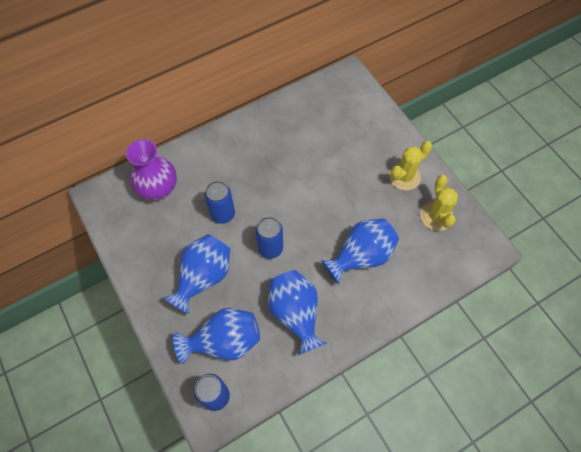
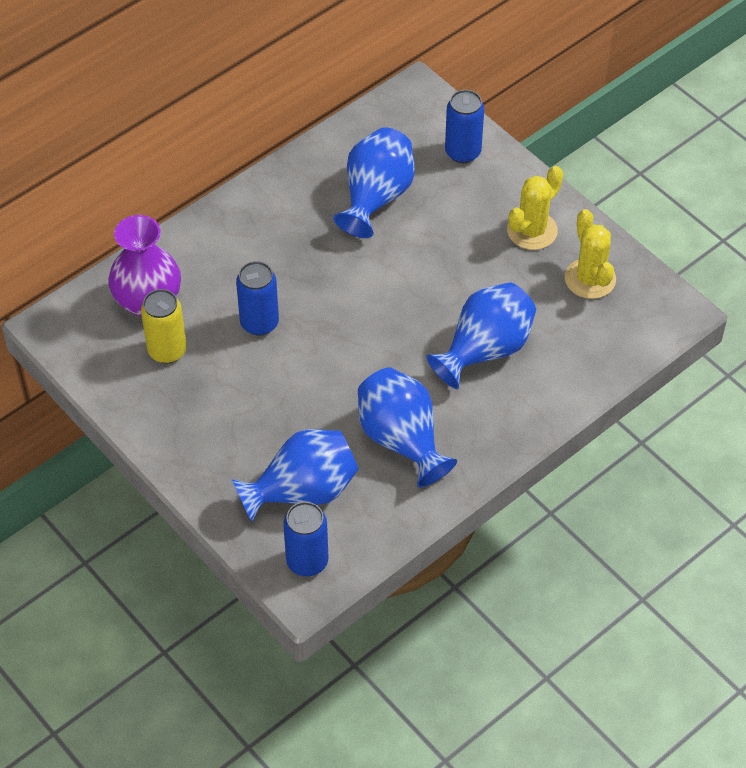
camera: 10 degrees left, 10 degrees down
blue vase [163,234,230,314] -> blue vase moved to [333,127,415,238]
blue can [255,217,283,259] -> blue can moved to [445,90,484,163]
none -> yellow can [141,289,187,364]

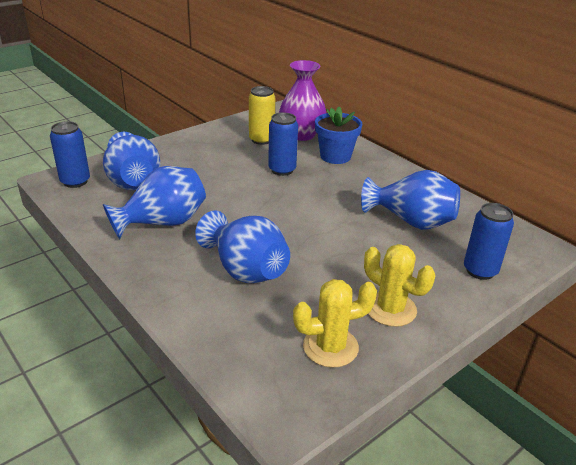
camera: 90 degrees right, 20 degrees down
none -> blue flower pot [315,107,362,164]

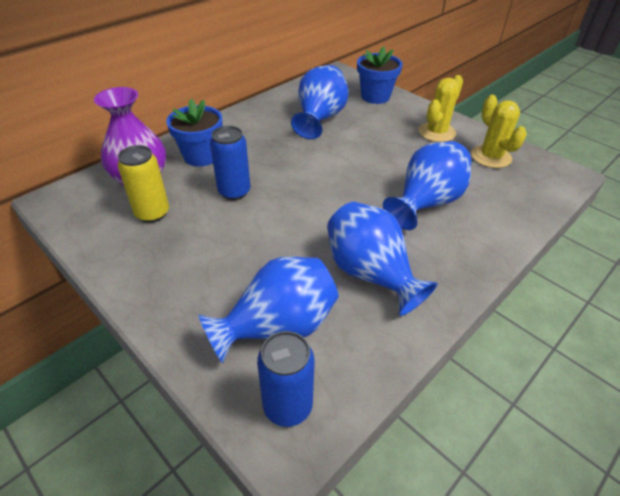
camera: 95 degrees left, 10 degrees up
blue can [464,203,514,280] -> blue flower pot [357,46,403,104]

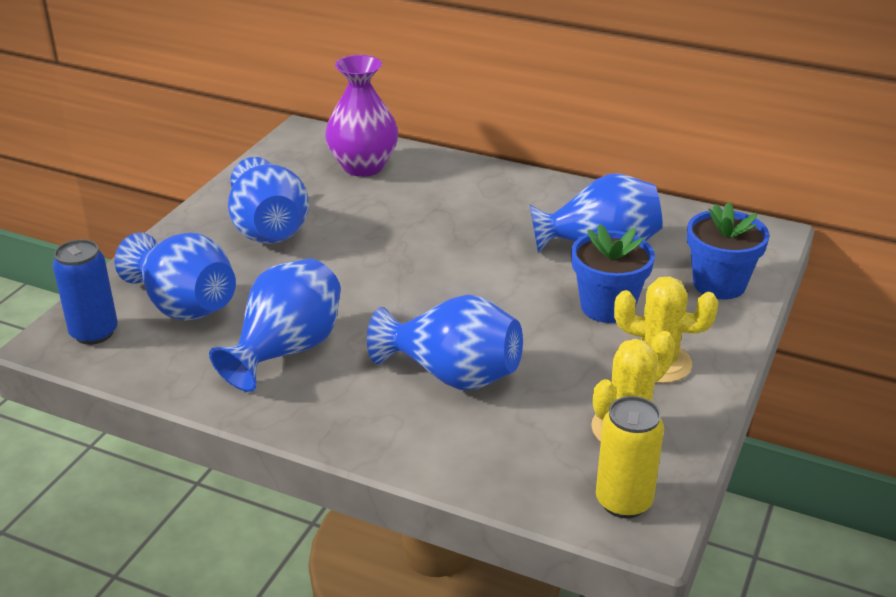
camera: 70 degrees right, 10 degrees down
yellow can [118,145,169,223] -> yellow can moved to [596,396,664,518]
blue flower pot [166,99,223,167] -> blue flower pot moved to [571,224,655,323]
blue can [210,126,250,200] -> none
none -> blue vase [228,157,309,244]

